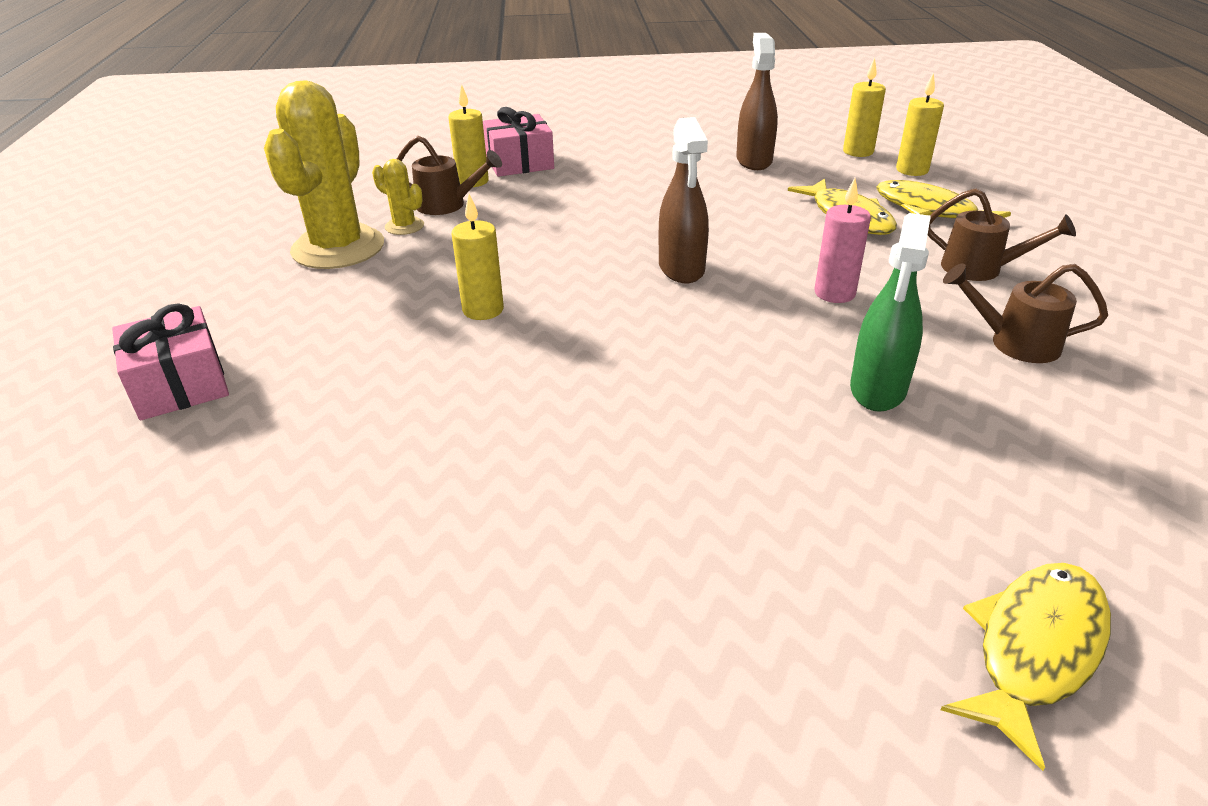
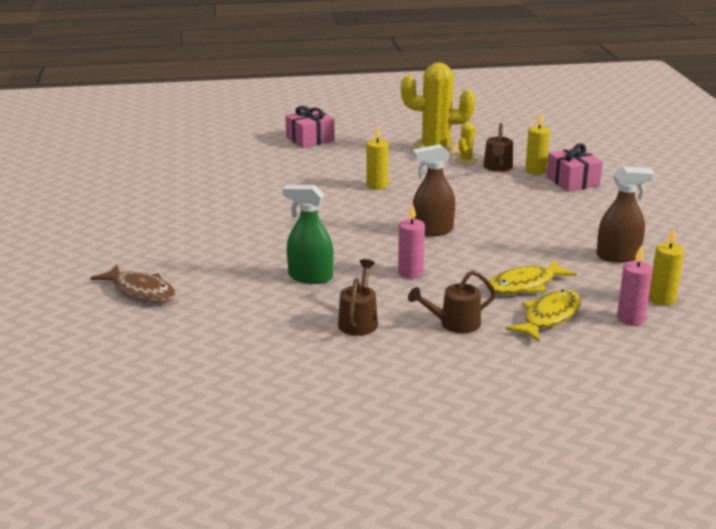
camera: 85 degrees right, 10 degrees down
yellow candle [896,72,944,176] -> pink candle [617,245,653,325]
brown watering can [928,188,1076,281] -> brown watering can turned 45 degrees clockwise [408,270,496,333]
yellow fish [940,563,1111,771] -> brown fish [90,264,175,303]

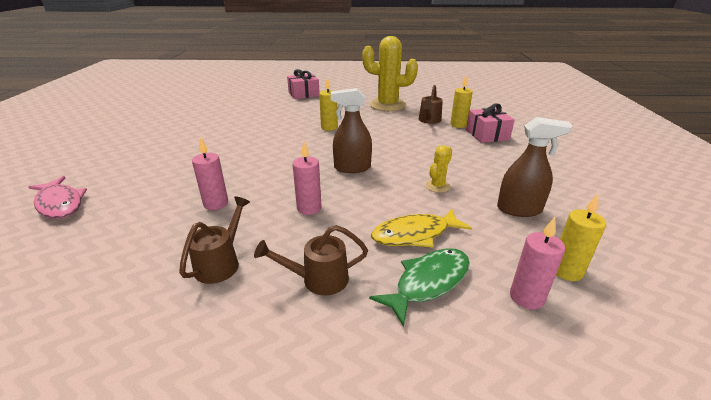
camera: 10 degrees right, 5 degrees up
brown fish [90,264,175,303] -> pink fish [28,176,87,219]
green spray bottle [283,185,334,284] -> pink candle [192,137,228,210]
yellow cactus [455,122,477,165] -> yellow cactus moved to [425,145,452,193]
yellow fish [506,290,581,342] -> green fish [369,248,470,327]

